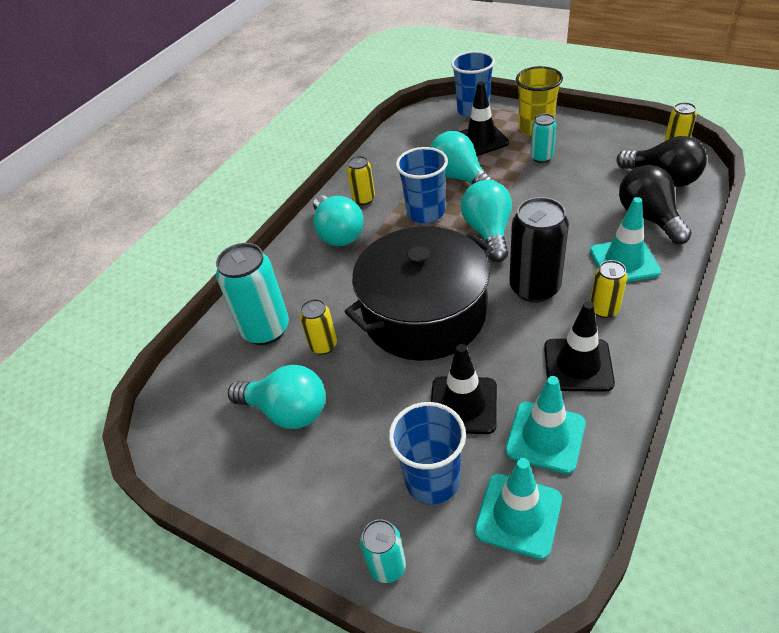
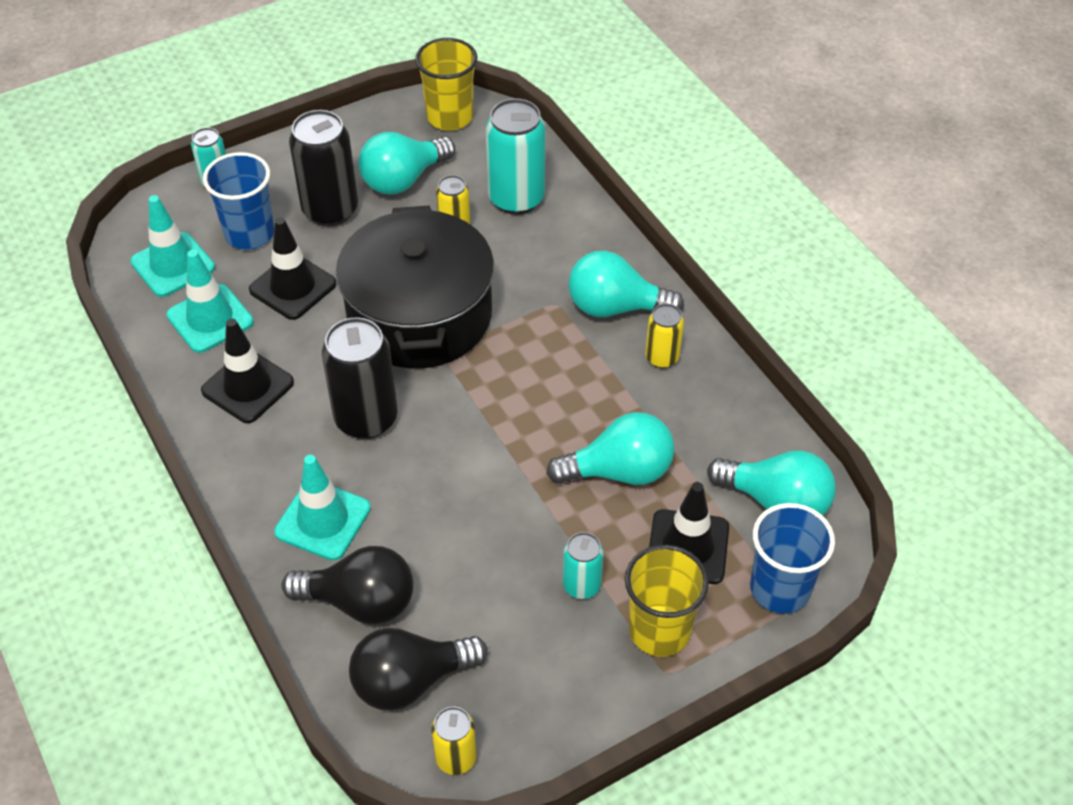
camera: 115 degrees right, 5 degrees up
blue cup [396,147,448,224] -> none
turquoise light bulb [461,180,512,262] -> turquoise light bulb moved to [707,450,836,516]
yellow can [590,260,627,318] -> none
none -> black can [289,110,358,226]
none -> yellow cup [415,38,477,130]

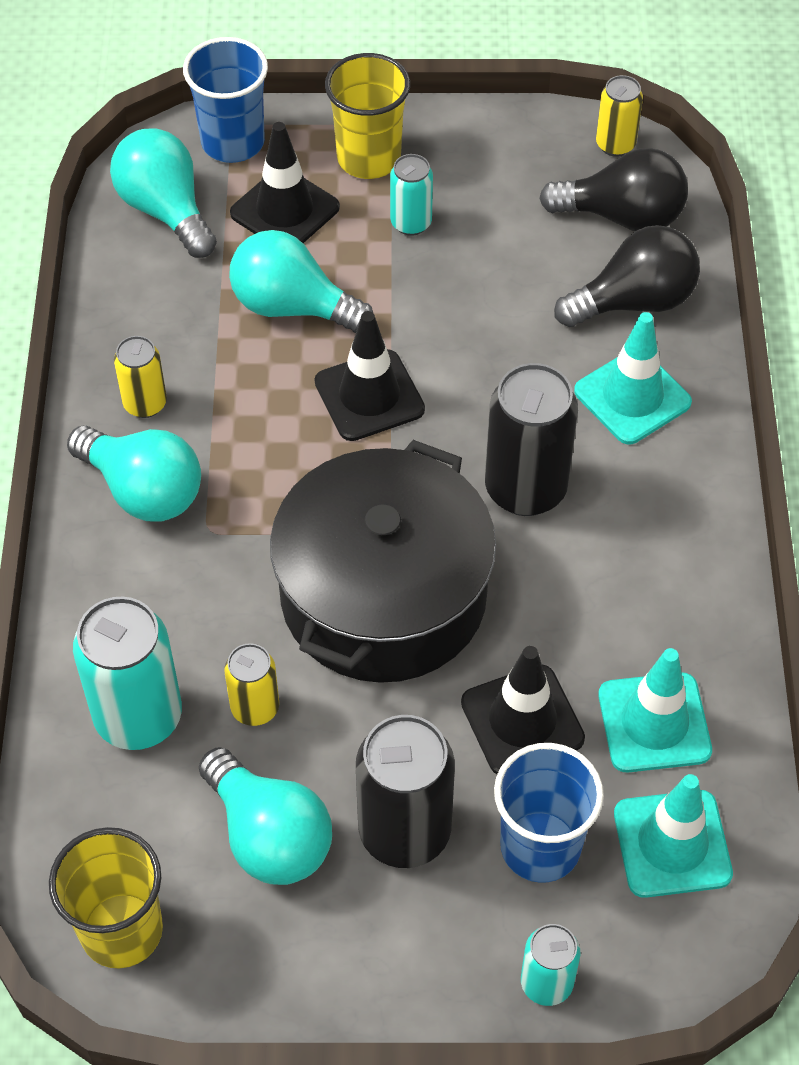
camera: 150 degrees left, 5 degrees up
black traffic cone [201,318,294,423] -> black traffic cone moved to [315,311,425,441]
black light bulb [282,546,413,624] -> black light bulb turned 120 degrees clockwise [554,225,700,327]
turquoise light bulb [359,132,455,195] -> turquoise light bulb turned 60 degrees clockwise [199,747,332,885]

